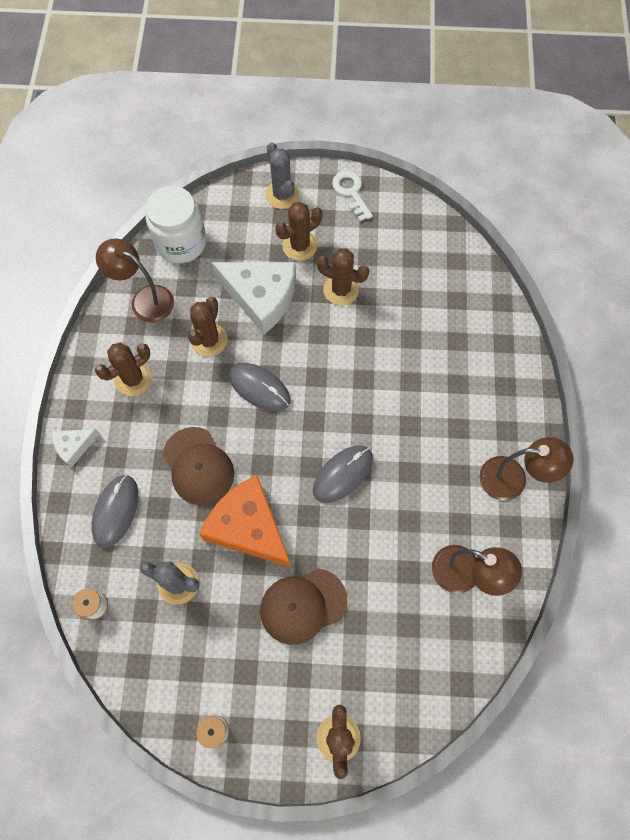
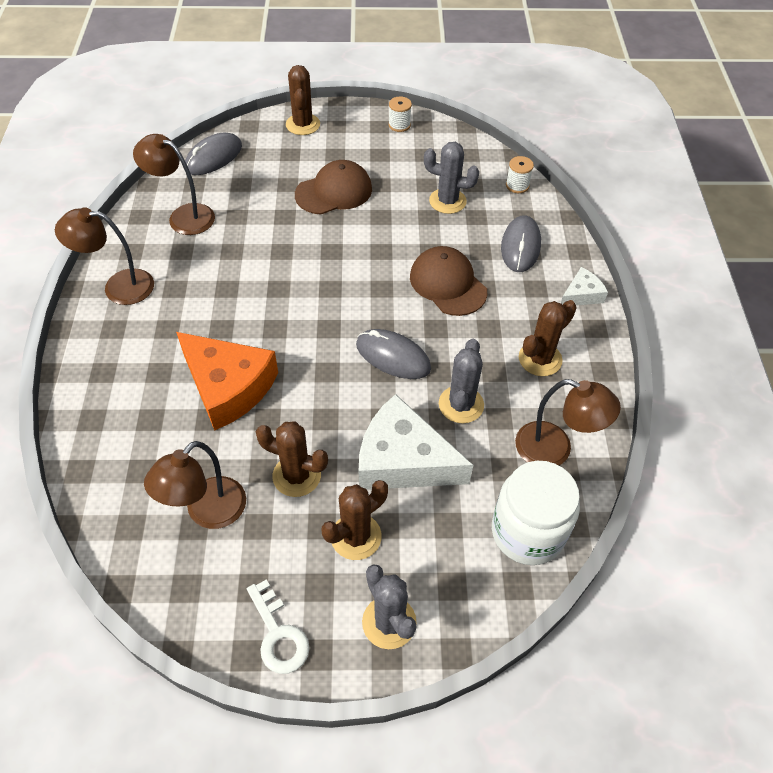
camera: 175 degrees right, 15 degrees down
brown cactus [188,297,228,357] -> grey cactus [439,339,484,423]
orange cheese [199,475,291,567] -> orange cheese moved to [176,332,278,431]
grey mouse [313,445,373,503] -> grey mouse moved to [185,133,242,175]
none -> brown lamp [144,441,246,529]

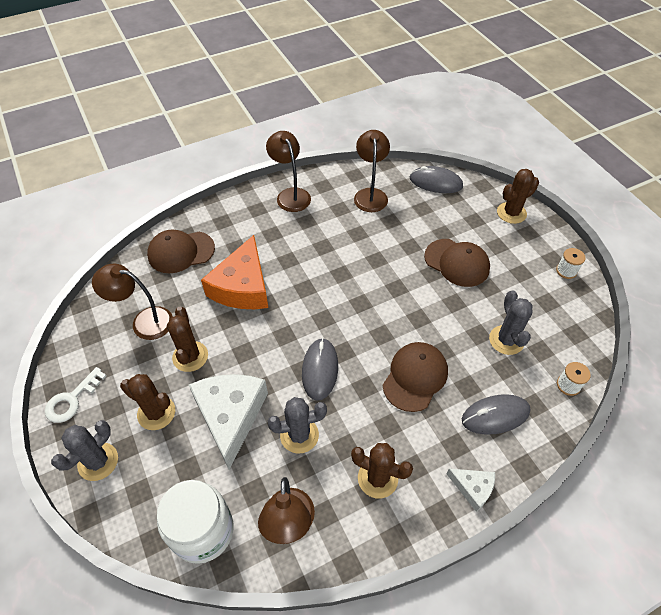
camera: 65 degrees right, 0 degrees up
none -> brown cap [147,230,215,273]

